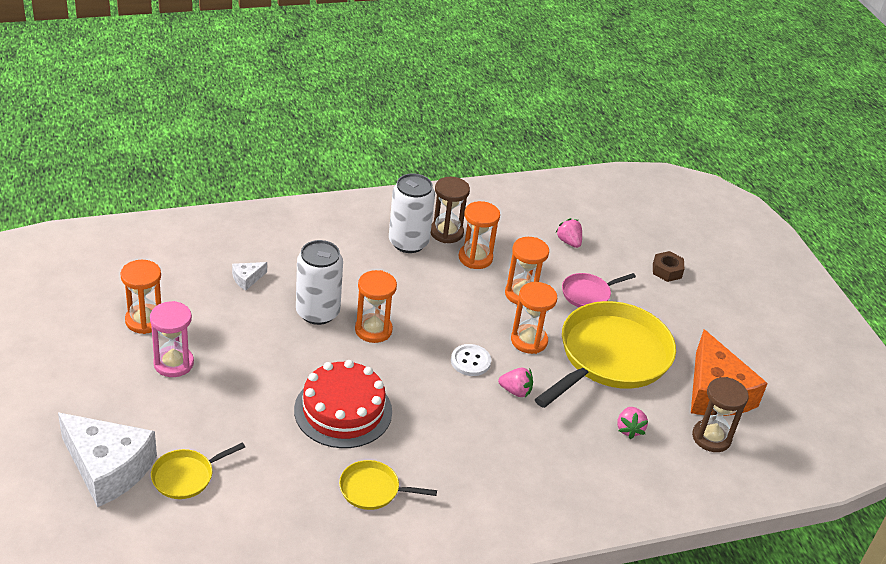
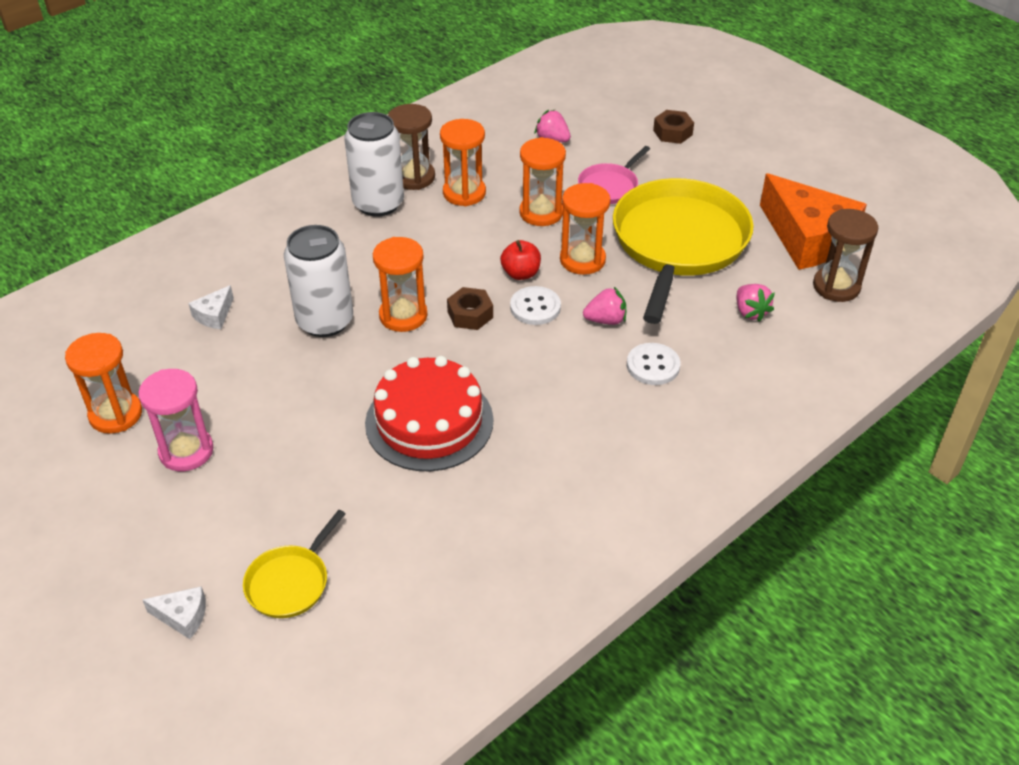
camera: 20 degrees left, 5 degrees up
white cheese [58,413,157,507] -> white cheese [143,586,206,639], size x0.41
yellow pan [339,460,437,510] -> none
none -> brown nut [447,287,493,330]
none -> red apple [500,240,541,280]
none -> white button [627,343,680,385]

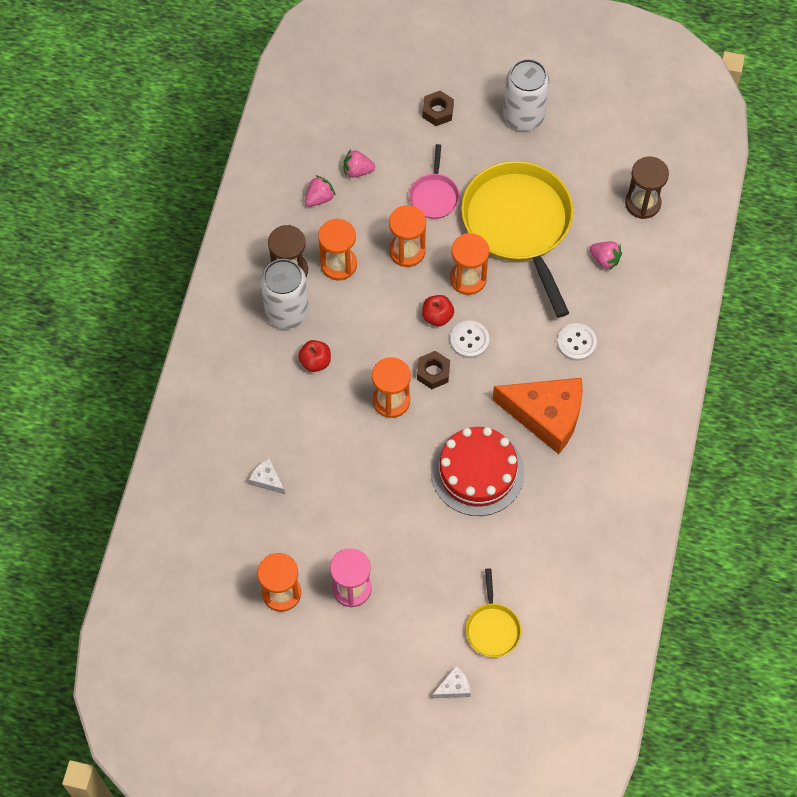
camera: 35 degrees left, 20 degrees up
white cheese [188,285,234,329] -> white cheese turned 135 degrees clockwise [249,459,285,494]
white can [284,225,353,337] -> white can moved to [503,59,550,131]
pink strawberry [583,287,626,325] -> pink strawberry moved to [305,175,336,207]
orange cheese [760,173,867,270] -> orange cheese moved to [492,378,583,454]
none -> red apple [298,340,331,372]

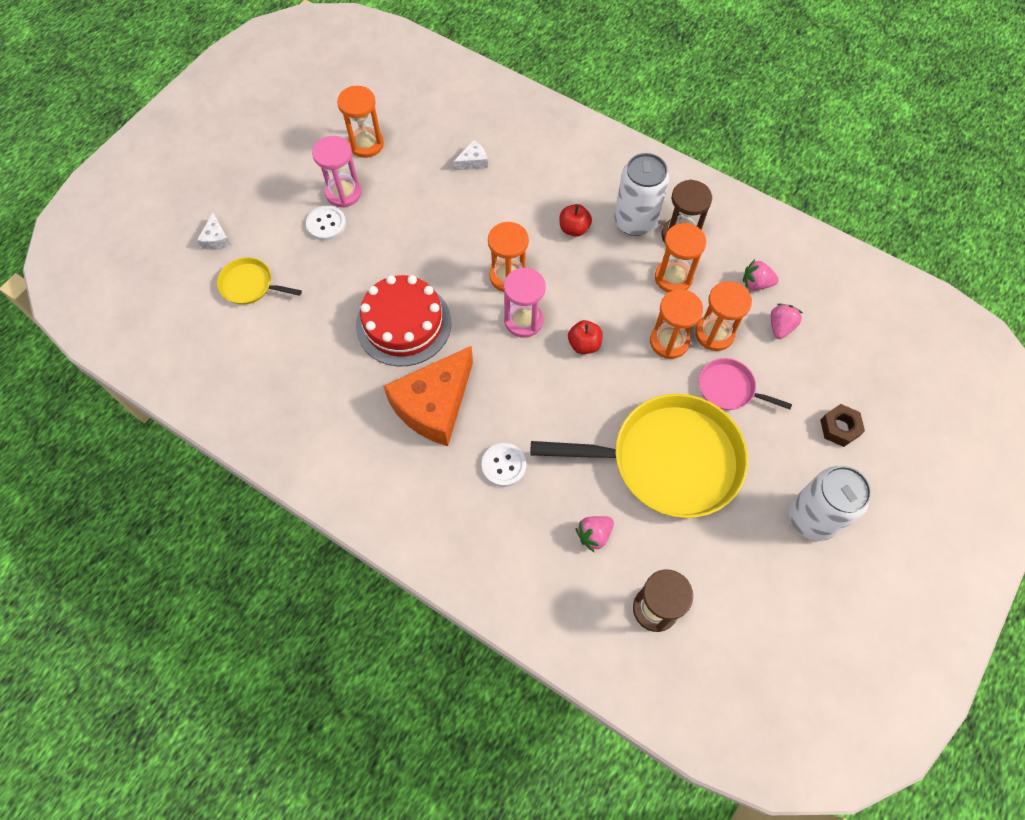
camera: 110 degrees right, 0 degrees up
pink strawberry [305,175,336,207] -> pink strawberry turned 120 degrees clockwise [743,259,779,290]
brown nut [417,351,450,389] -> pink hourglass [504,268,546,338]
orange hourglass [450,233,489,295] -> orange hourglass moved to [695,281,752,351]
white button [450,321,489,358] -> white button moved to [306,205,346,241]

